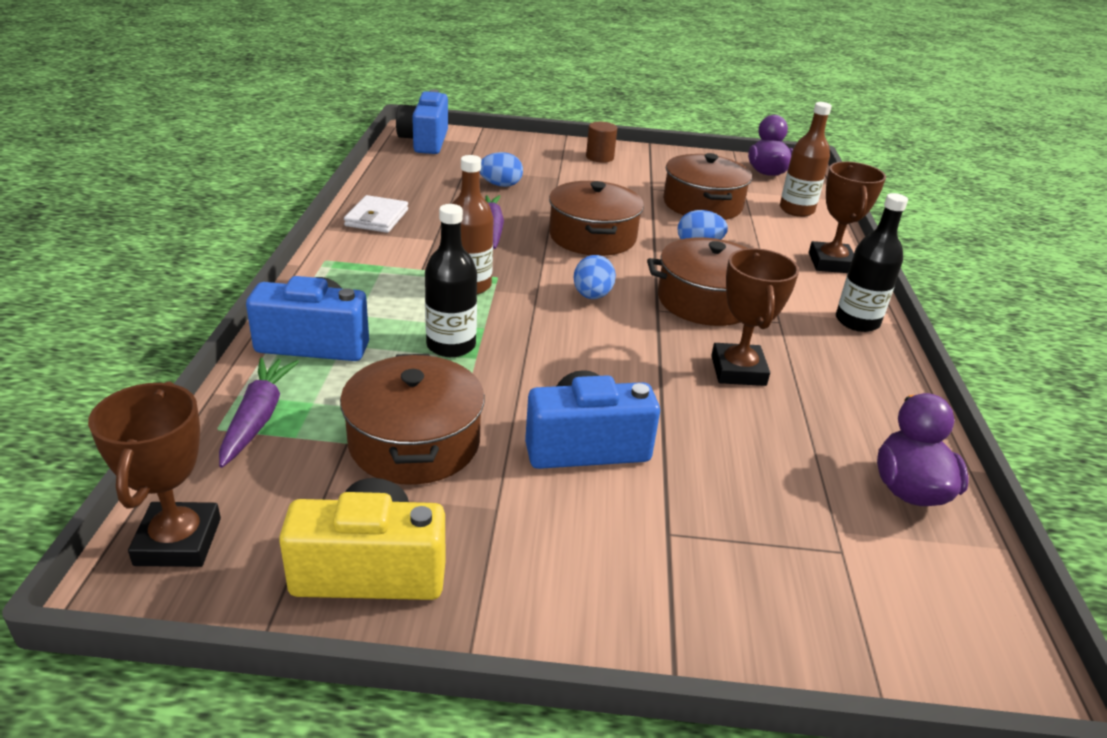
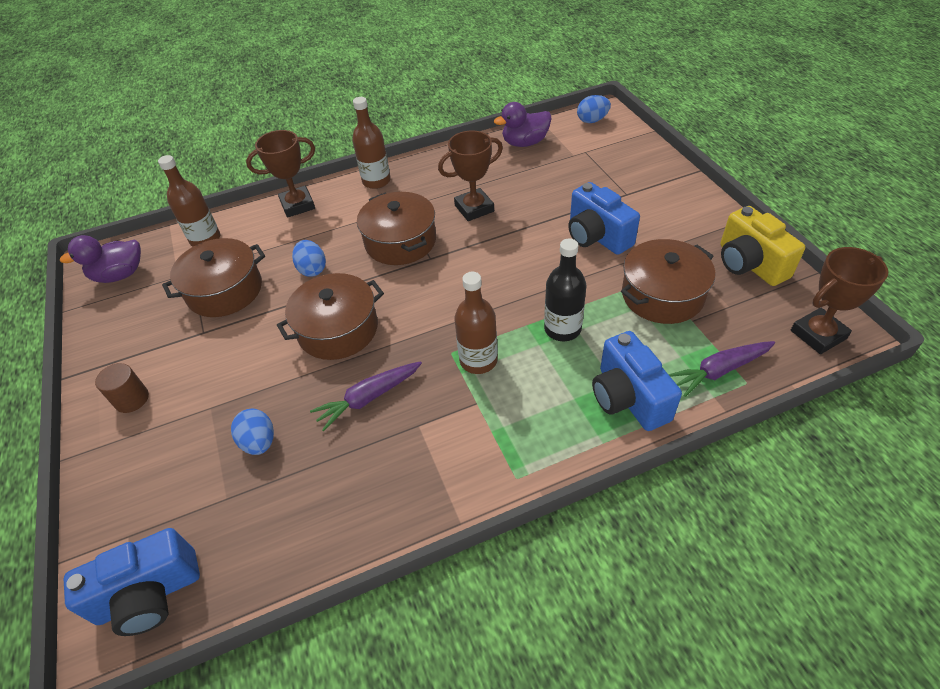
camera: 110 degrees left, 15 degrees up
white wallet [344,195,408,233] -> none
blue egg [574,255,616,299] -> blue egg moved to [577,95,611,123]
black bottle [836,193,908,332] -> brown bottle [352,97,391,189]

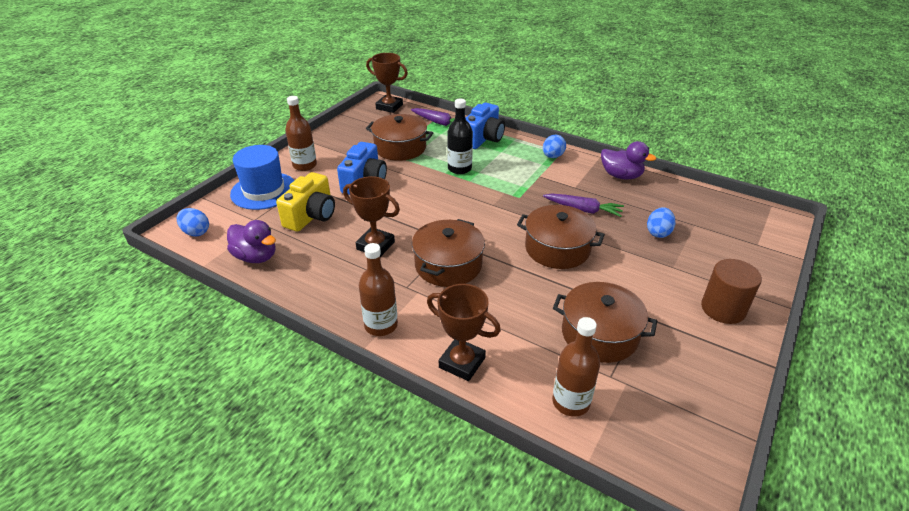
camera: 130 degrees left, 10 degrees down
purple duck [59,235,141,283] -> purple duck moved to [601,141,656,180]
blue camera [64,528,200,636] -> none
brown cylinder [95,363,149,413] -> brown cylinder [701,259,762,324], size x1.51
blue egg [292,240,326,277] -> blue egg moved to [543,135,566,158]
brown bottle [454,272,498,374] -> brown bottle moved to [285,96,317,171]
yellow camera [720,206,805,286] -> yellow camera moved to [276,172,335,232]
none -> blue hat [230,145,295,210]

